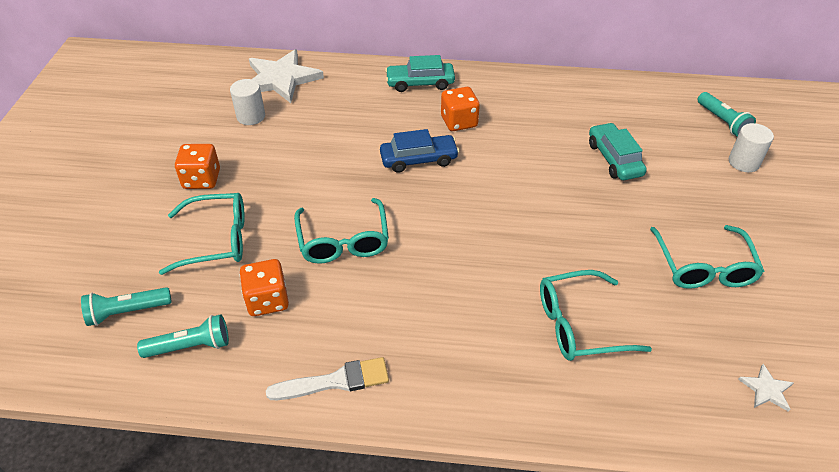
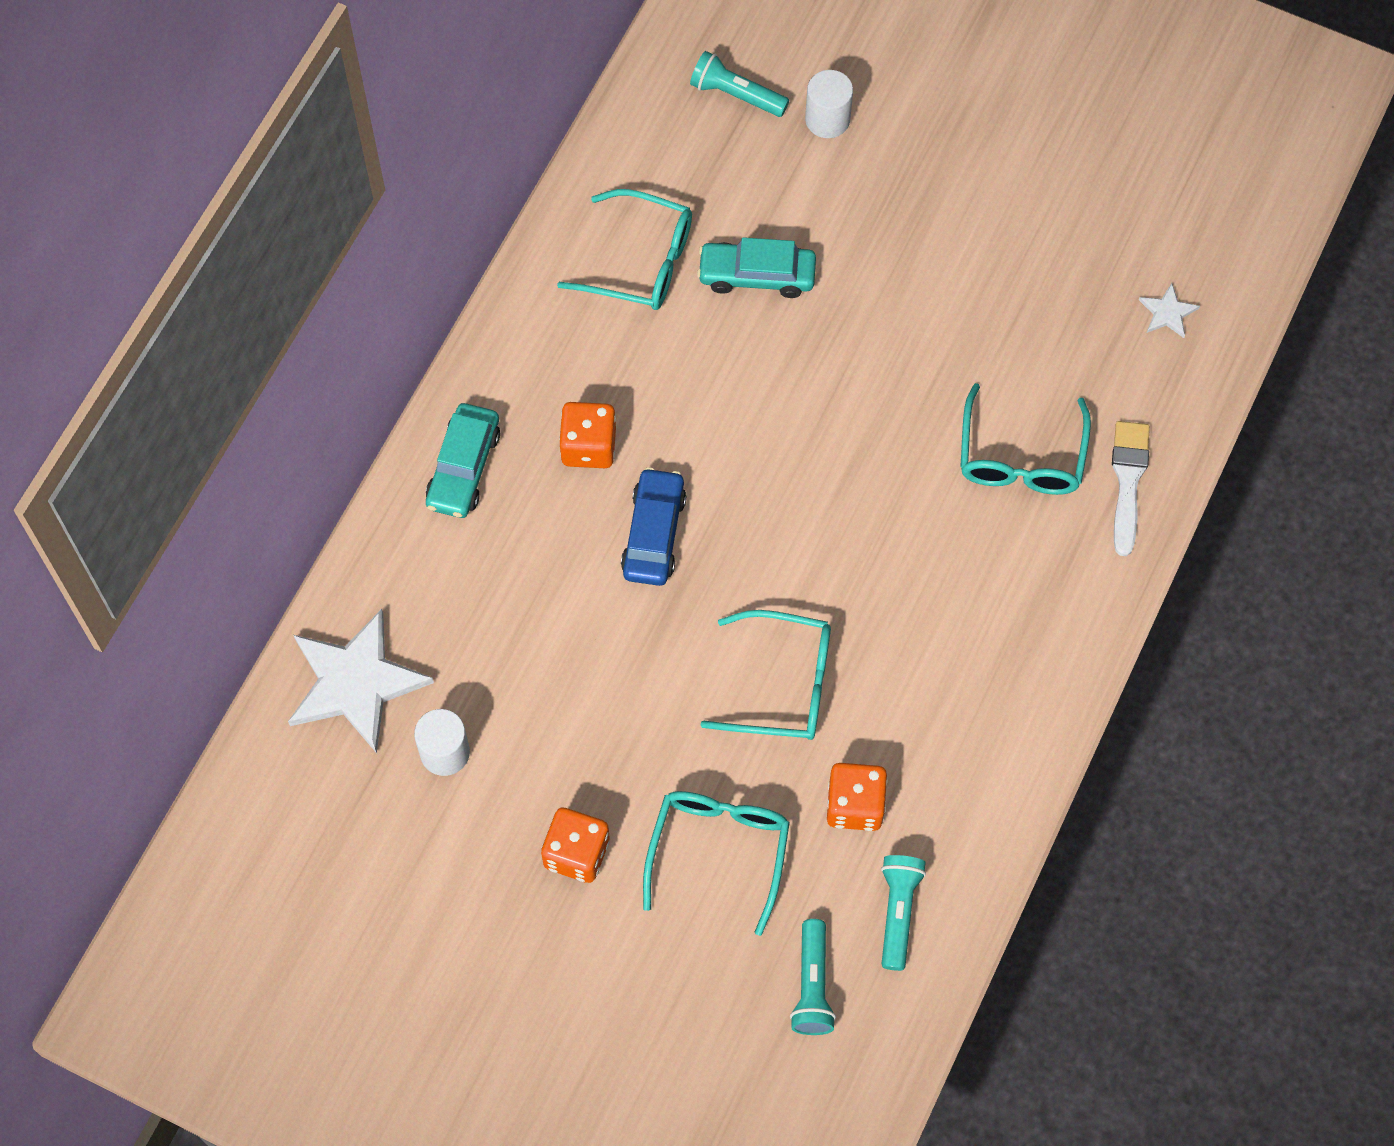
camera: 70 degrees left, 20 degrees up
white brush [266,357,389,400] -> white brush moved to [1112,421,1150,556]
turquoise glasses [650,225,764,289] -> turquoise glasses moved to [557,189,692,310]
turquoise flashlight [698,92,756,137] -> turquoise flashlight turned 150 degrees counterclockwise [690,51,789,117]

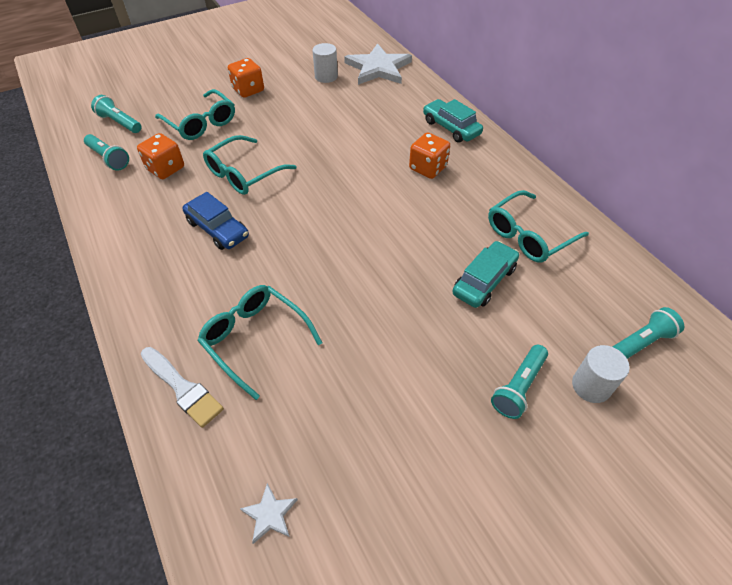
camera: 125 degrees right, 15 degrees down
blue car [621,467,686,586] -> blue car moved to [182,192,249,250]
none -> turquoise flashlight [491,345,548,419]

